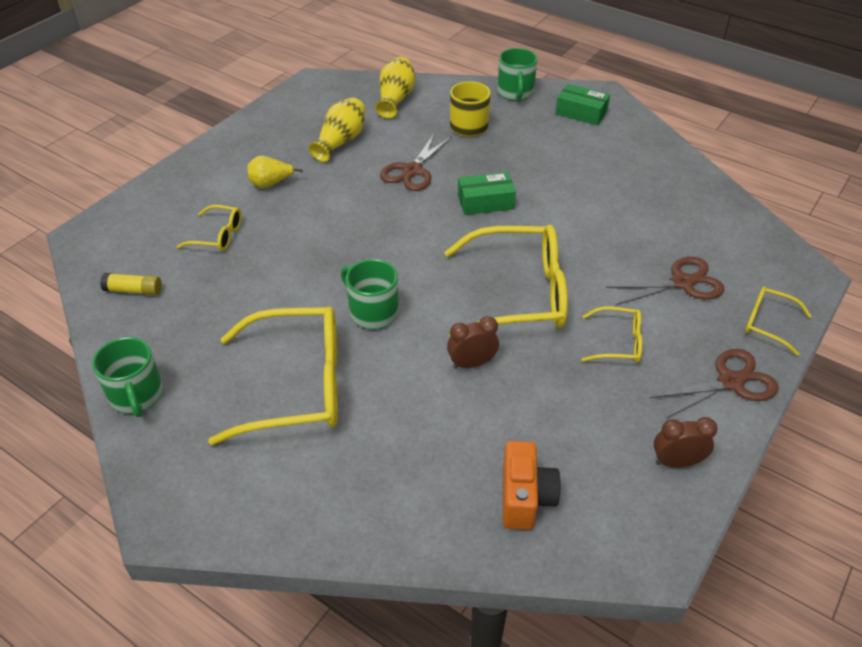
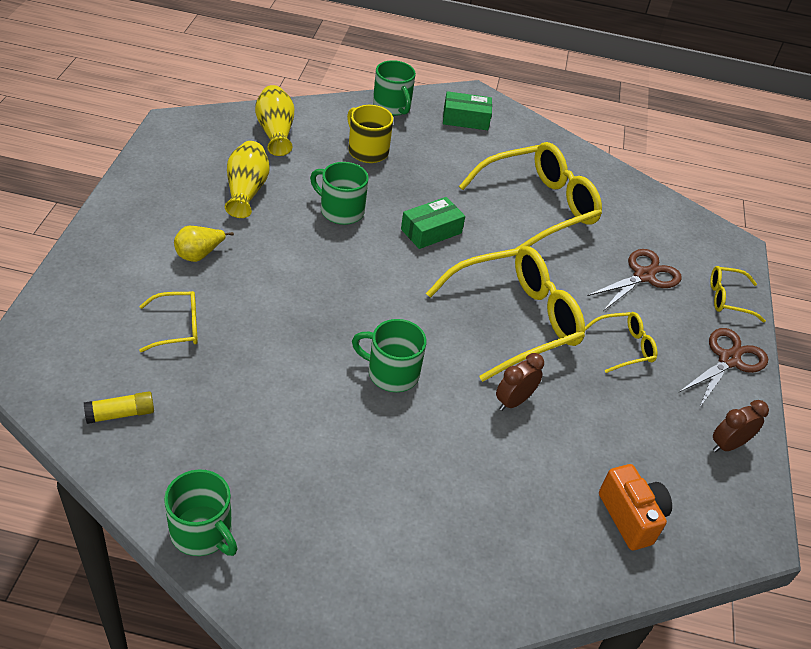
camera: 30 degrees left, 0 degrees up
yellow glasses [208,306,338,445] -> yellow glasses moved to [459,142,602,248]
brown scissors [380,132,452,191] -> green mug [310,162,368,225]

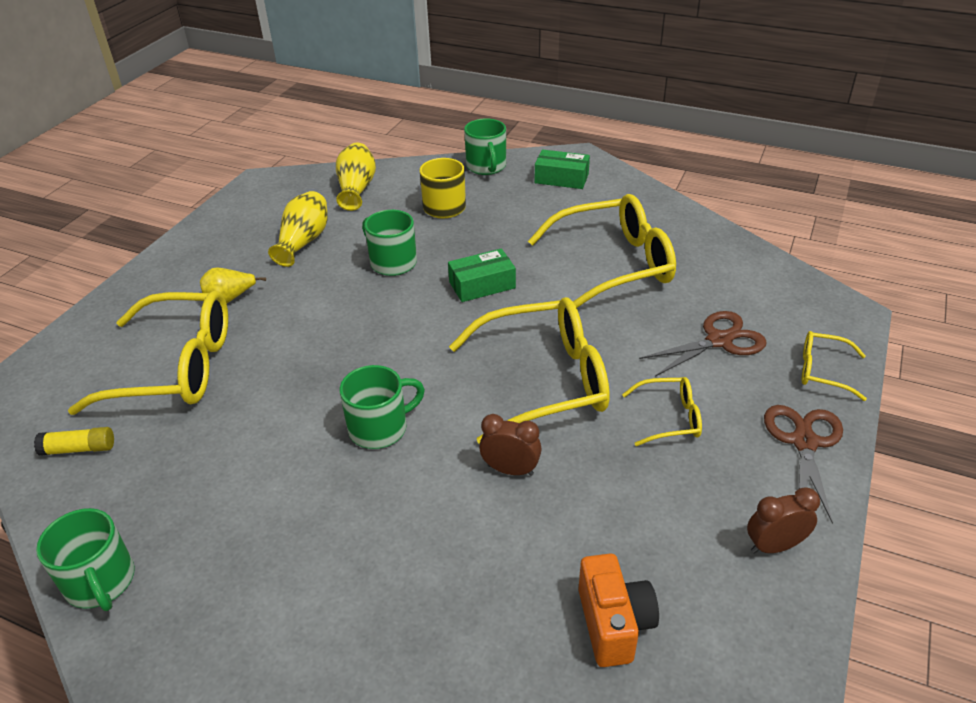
camera: 20 degrees right, 5 degrees down
yellow glasses [139,291,198,352] -> yellow glasses [68,291,228,415], size x2.09
green mug [352,319,426,392] -> green mug turned 120 degrees clockwise [340,365,425,449]
brown clock [496,353,544,411] -> brown clock turned 45 degrees clockwise [479,414,542,476]
brown scissors [678,328,768,407] -> brown scissors turned 45 degrees counterclockwise [764,405,843,524]

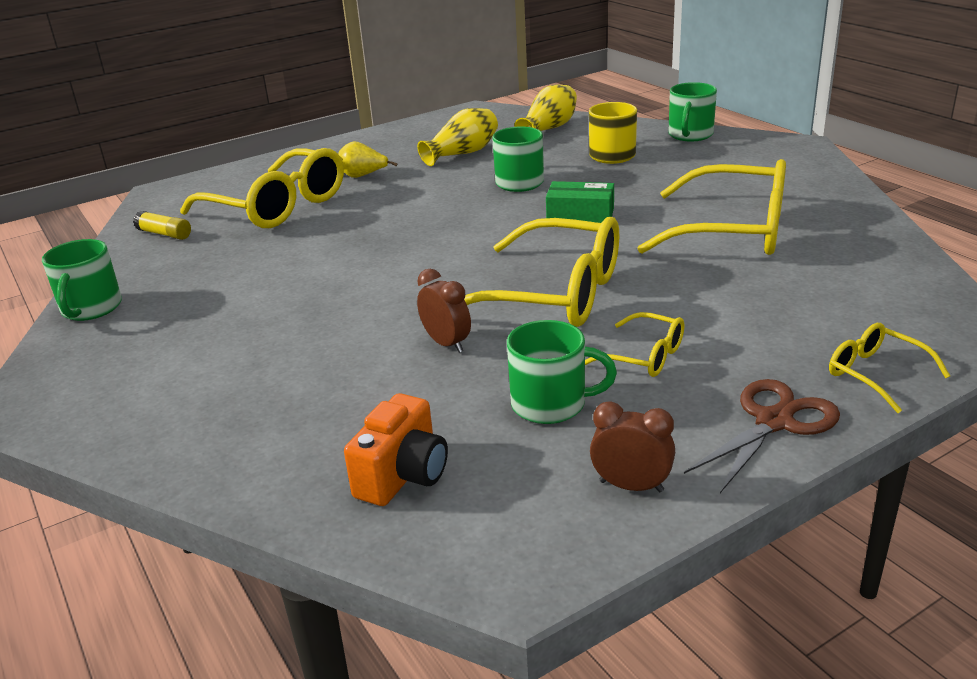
camera: 35 degrees right, 10 degrees down
green mug [340,365,425,449] -> green mug moved to [507,320,617,424]
green box [535,149,590,189] -> none
brown scissors [639,311,767,377] -> none

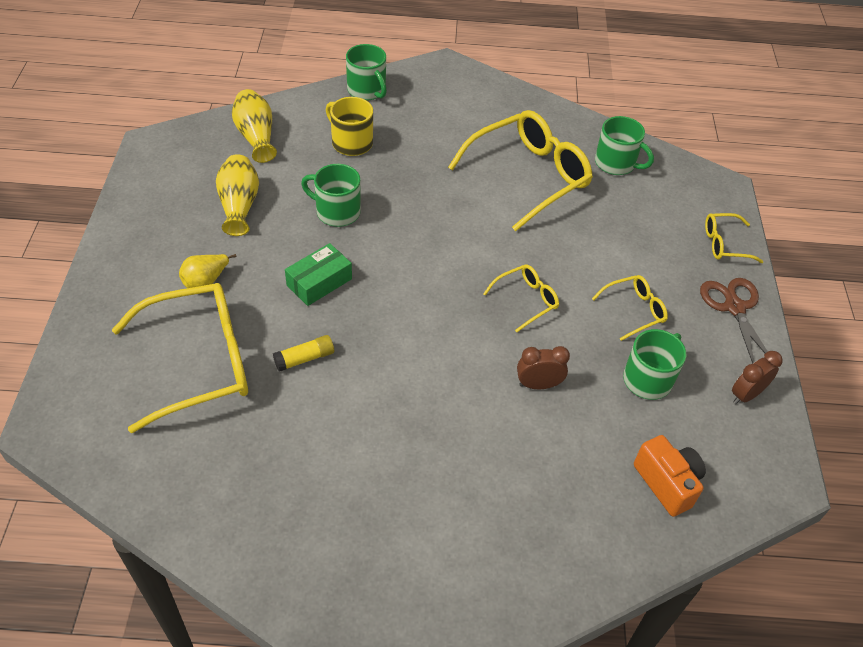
camera: 60 degrees left, 20 degrees up
green mug [42,239,122,321] -> green mug moved to [595,116,654,175]
yellow glue stick [133,211,191,240] -> yellow glue stick moved to [273,335,334,372]
yellow glasses [464,217,619,327] -> yellow glasses [483,265,559,332], size x0.48
green box [546,181,614,223] -> green box moved to [285,243,352,306]

